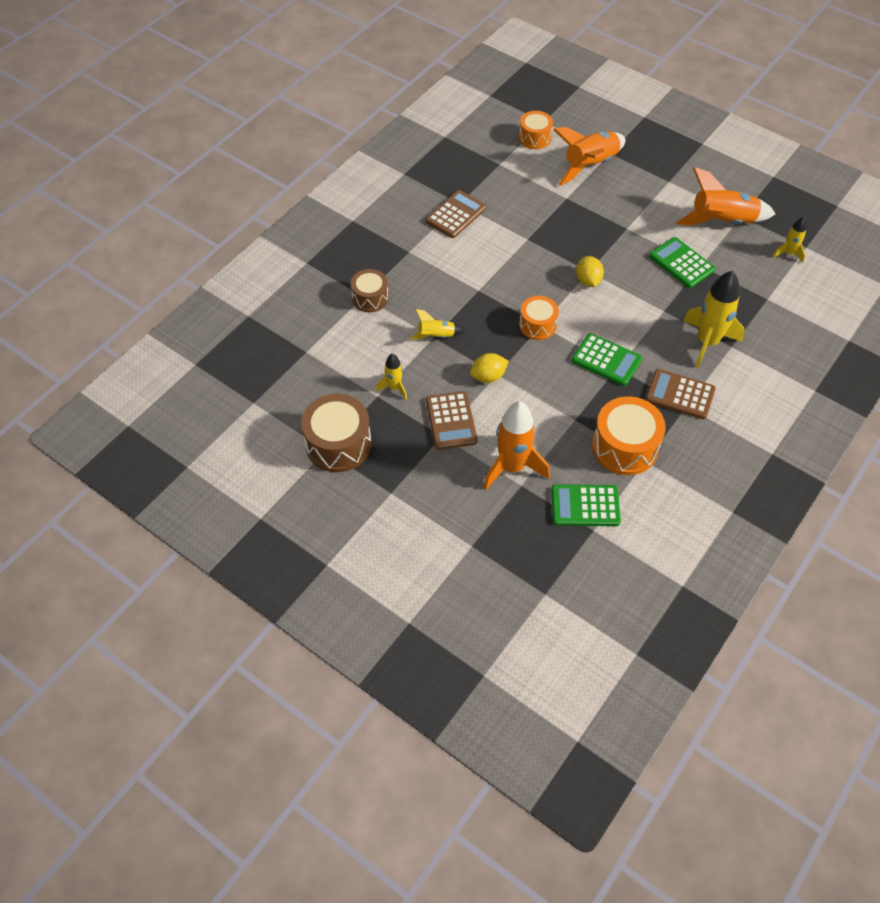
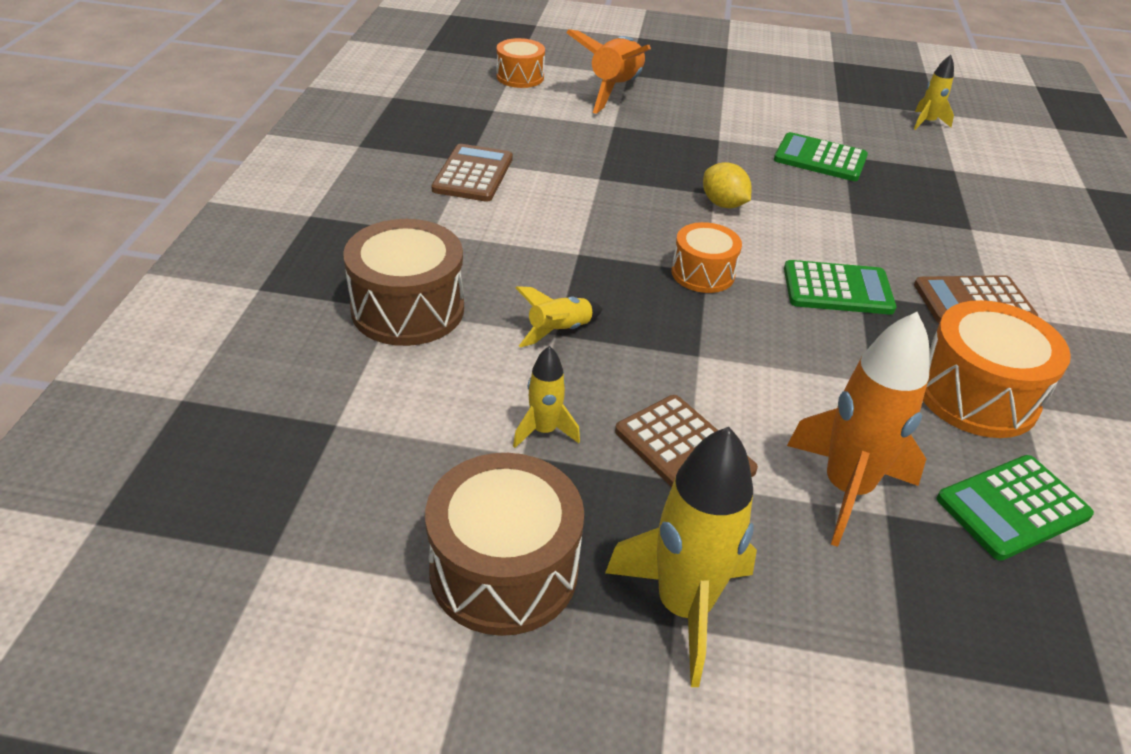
camera: 30 degrees left, 15 degrees down
brown drum [350,269,389,312] -> brown drum [343,219,464,346], size x1.63
yellow lemon [470,353,509,383] -> none
orange rocket [676,167,775,225] -> none
yellow rocket [683,271,745,368] -> yellow rocket moved to [605,427,757,687]

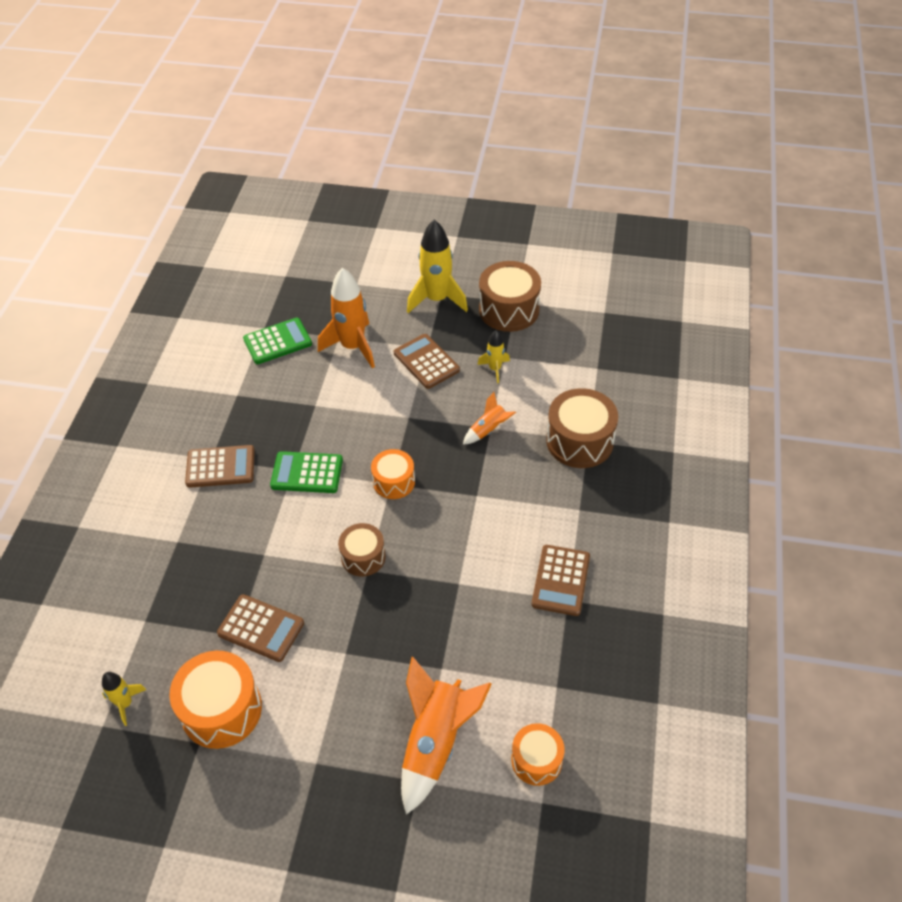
camera: 175 degrees left, 10 degrees up
yellow rocket [516,286,603,348] -> orange rocket [463,392,516,445]
yellow lemon [703,162,752,208] -> brown drum [338,523,386,576]
green calculator [774,132,868,181] -> brown calculator [217,594,304,662]
orange drum [923,300,1071,438] -> orange drum moved to [169,650,262,749]

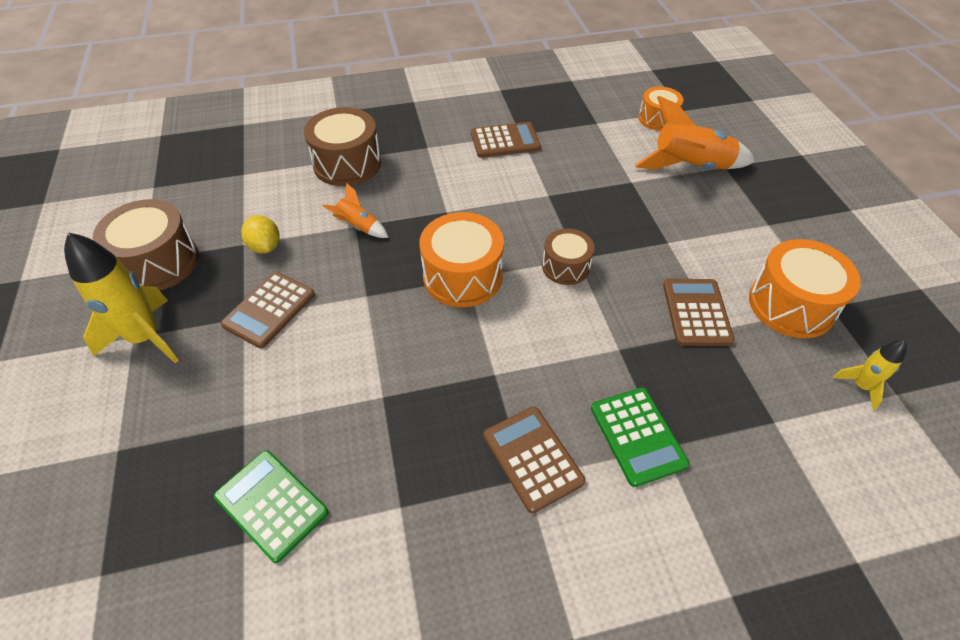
camera: 115 degrees left, 0 degrees up
green calculator [270,451,343,493] -> green calculator moved to [591,387,689,487]
orange rocket [318,268,375,368] -> none
orange drum [371,449,415,499] -> orange drum [419,212,504,307], size x1.63
yellow rocket [477,330,510,383] -> yellow lemon [241,215,280,254]

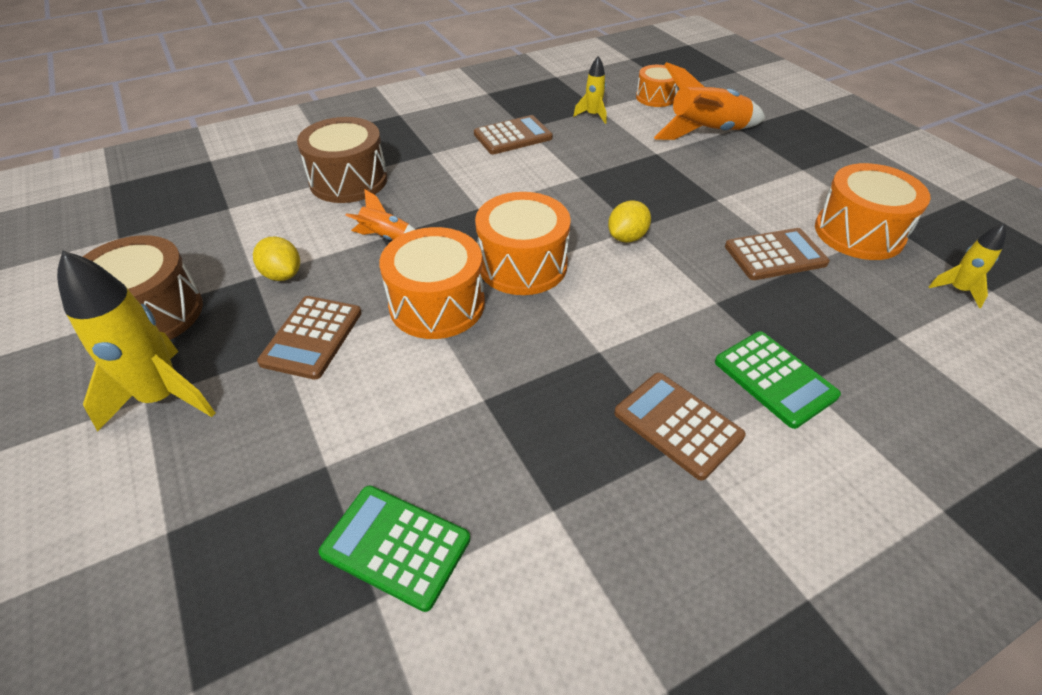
camera: 15 degrees left, 5 degrees down
brown drum [542,228,595,285] -> yellow lemon [608,201,651,242]
brown calculator [663,279,735,346] -> brown calculator turned 90 degrees clockwise [725,228,830,280]
none -> orange drum [379,227,485,339]
none -> yellow rocket [573,56,607,124]

